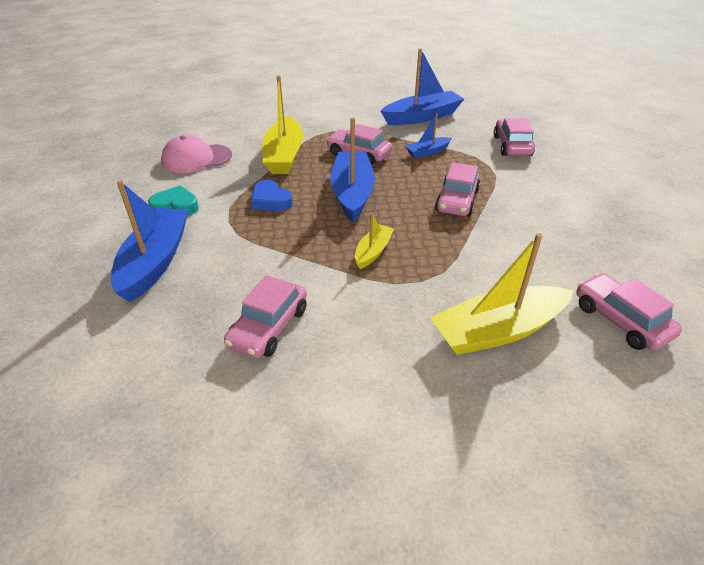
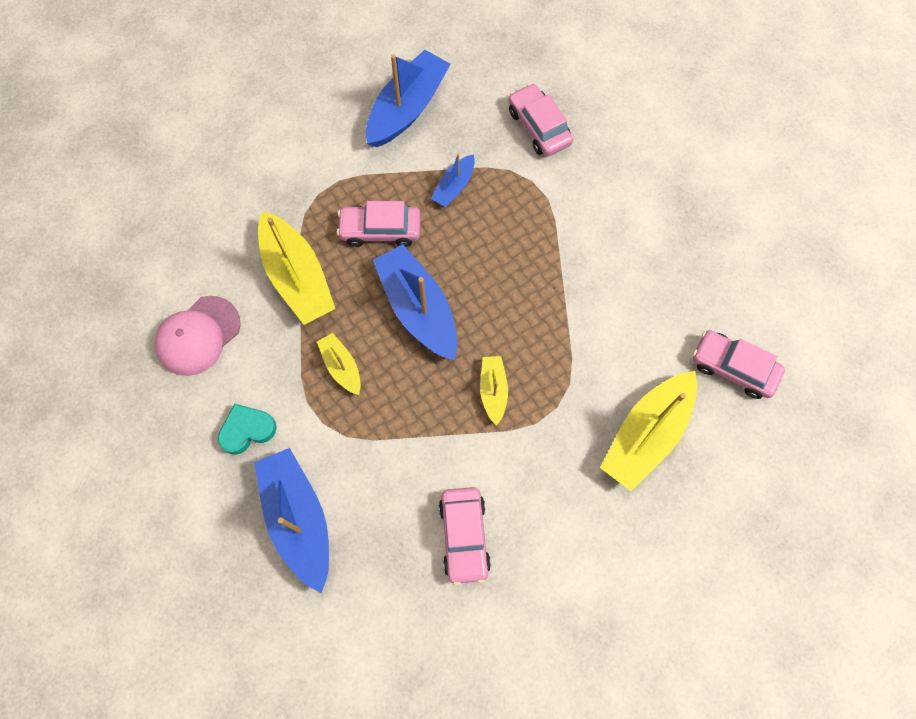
camera: 30 degrees left, 30 degrees up
blue heart [251,180,293,211] -> yellow boat [317,333,361,395]
pink car [435,162,480,217] -> none

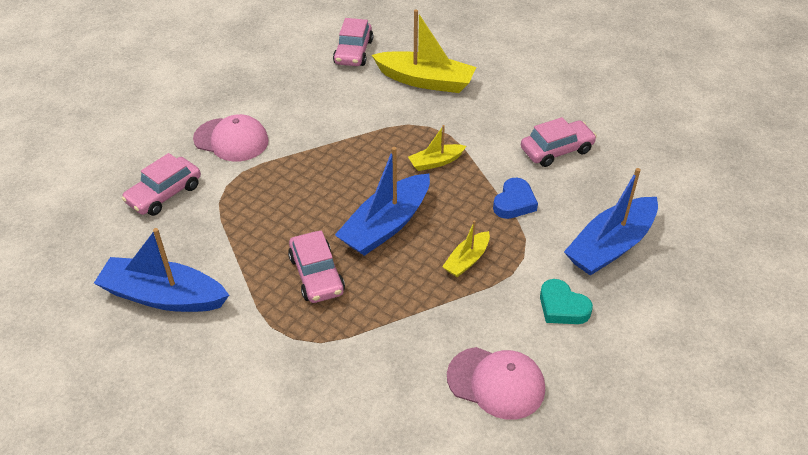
camera: 110 degrees left, 25 degrees down
yellow boat [258,211,336,325] -> none
blue boat [431,153,475,207] -> none
none -> pink cap [193,114,269,162]
none -> blue heart [493,178,538,219]

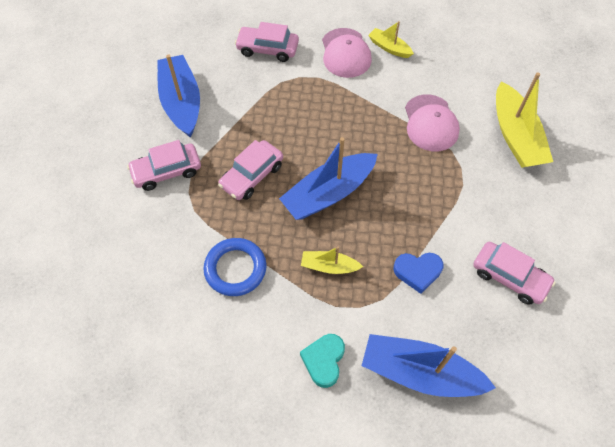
camera: 60 degrees right, 15 degrees up
pink car [333,18,373,66] -> pink car moved to [127,140,201,191]
blue boat [335,147,430,256] -> blue boat turned 45 degrees counterclockwise [279,137,378,220]
yellow boat [408,125,466,171] -> yellow boat moved to [368,21,414,58]
pink cap [447,347,545,420] -> pink cap moved to [405,94,460,151]
none -> blue ring [204,238,267,296]

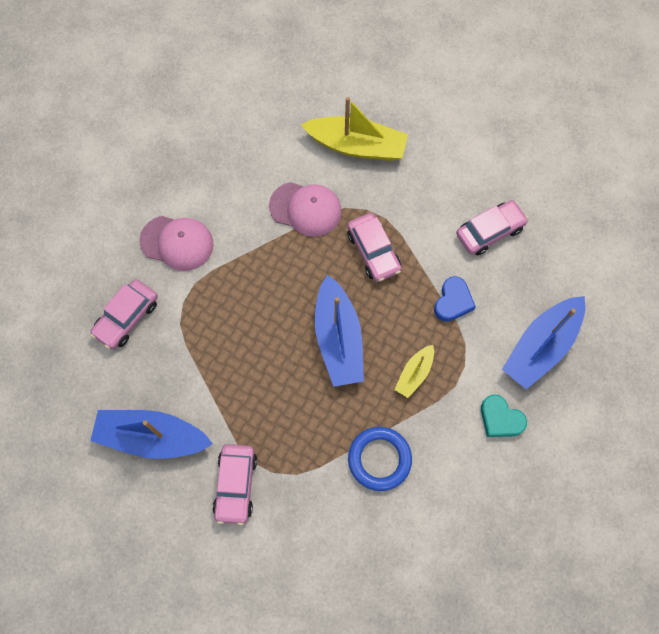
camera: 65 degrees left, 10 degrees up
pink car [218,140,283,200] -> pink car moved to [347,213,402,282]
yellow boat [368,21,414,58] -> none

